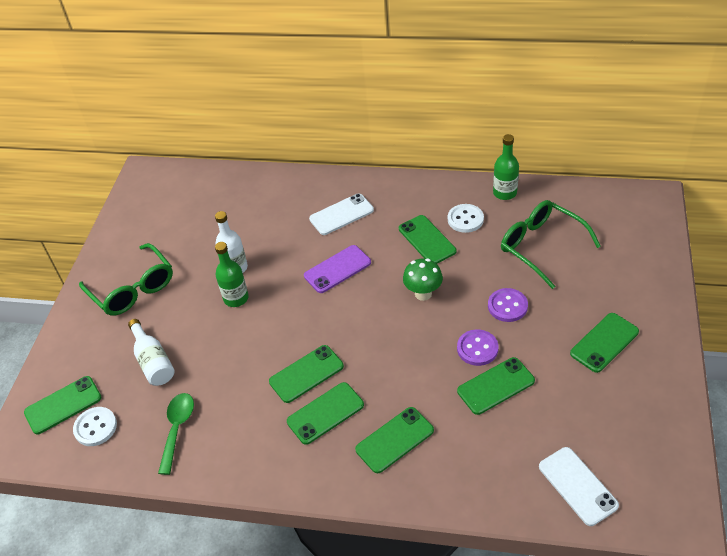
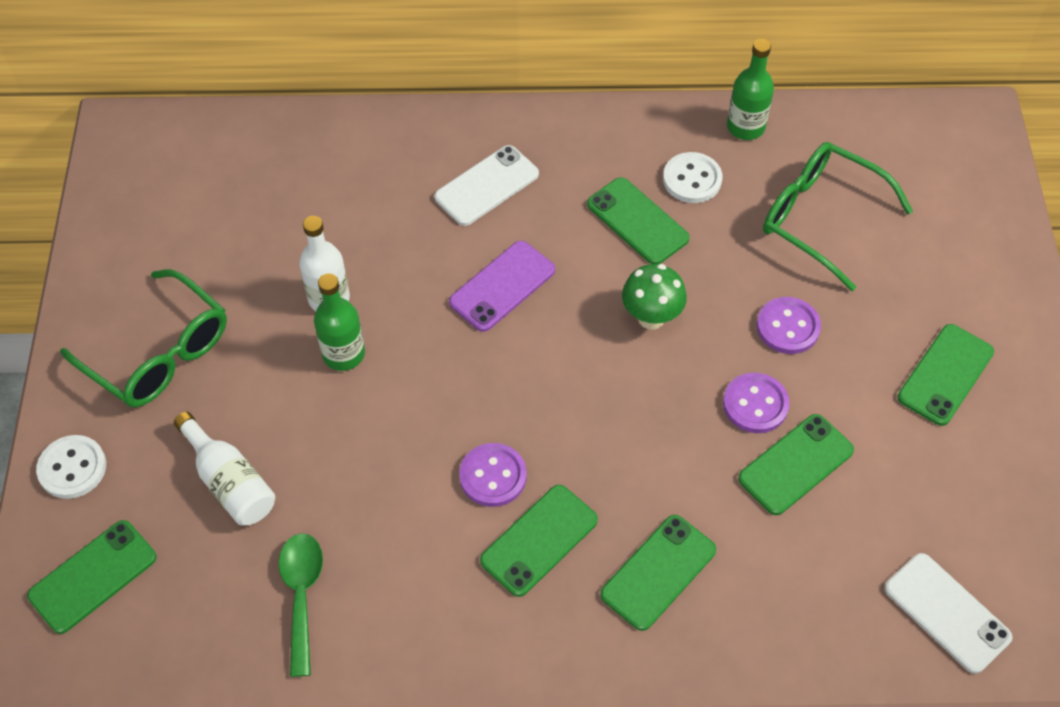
camera: 15 degrees left, 10 degrees up
white button [73,407,117,446] -> white button moved to [36,435,106,499]
green phone [269,345,344,403] -> purple button [459,443,526,507]

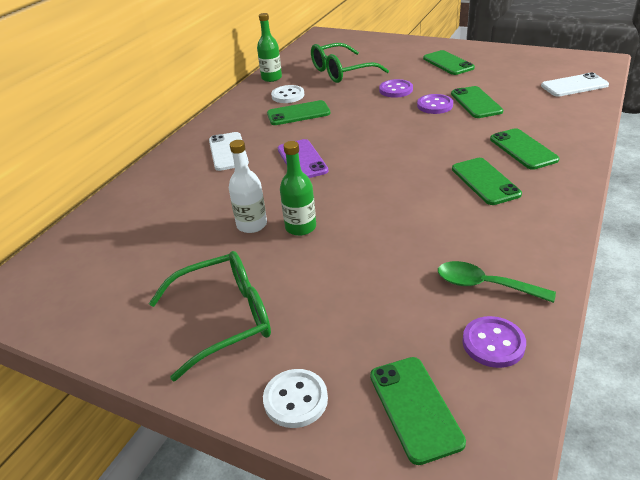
camera: 60 degrees left, 20 degrees down
white bottle [174,412,275,525] -> none
purple button [459,443,526,507] -> purple button moved to [463,316,526,368]
green mushroom [622,264,687,330] -> none

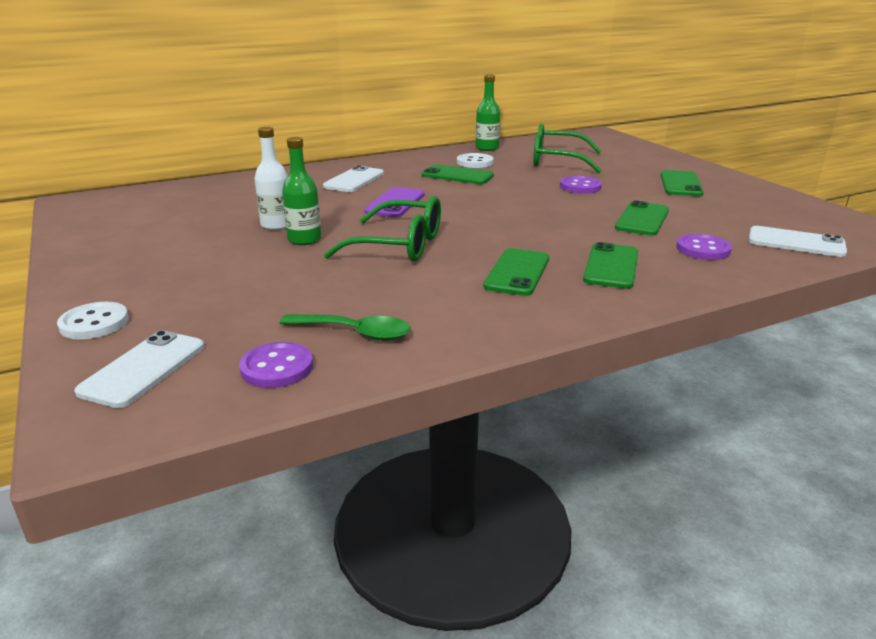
camera: 35 degrees right, 10 degrees down
green glasses [149,251,271,382] -> green glasses moved to [324,196,441,261]
green phone [370,357,466,465] -> white phone [74,330,204,408]
purple button [417,94,453,114] -> purple button moved to [676,234,732,260]
green spoon [438,261,556,303] -> green spoon turned 135 degrees clockwise [279,314,411,341]

